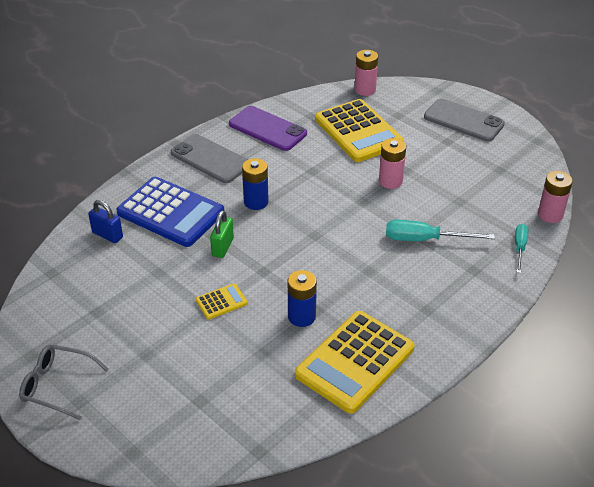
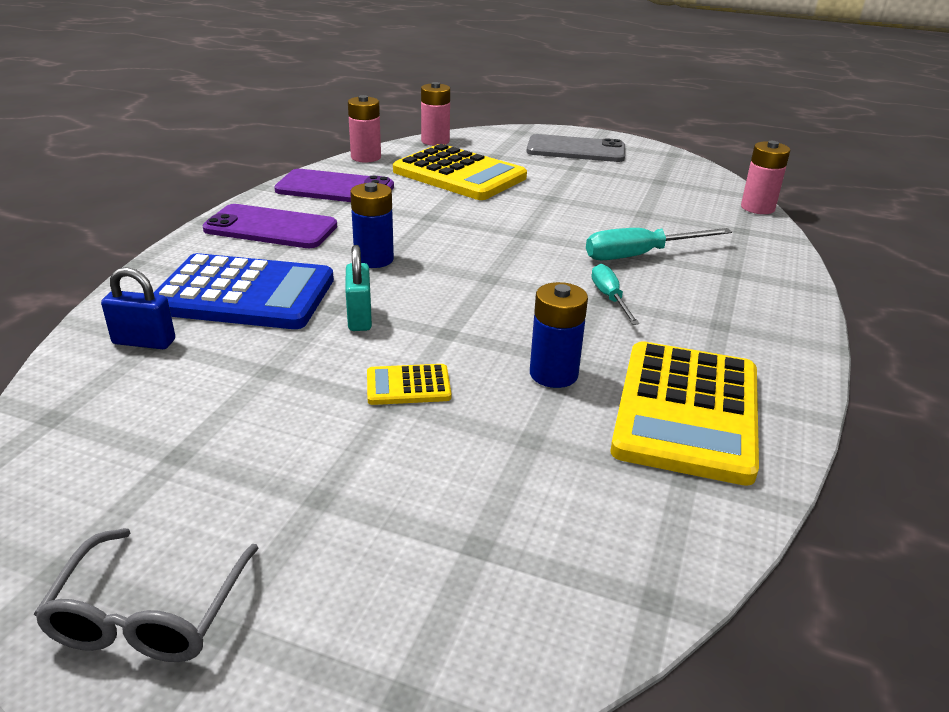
camera: 25 degrees left, 10 degrees down
grey glasses [19,344,109,420] -> grey glasses turned 75 degrees counterclockwise [34,528,259,662]
grey phone [171,134,248,183] -> purple phone [202,204,337,248]
yellow calculator [196,283,248,320] -> yellow calculator turned 135 degrees counterclockwise [367,364,451,405]
green padlock [210,210,234,258] -> turquoise padlock [345,245,372,331]
pink battery [379,138,406,189] -> pink battery moved to [348,95,381,163]
turquoise screwdriver [515,224,528,273] -> turquoise screwdriver moved to [591,264,639,325]

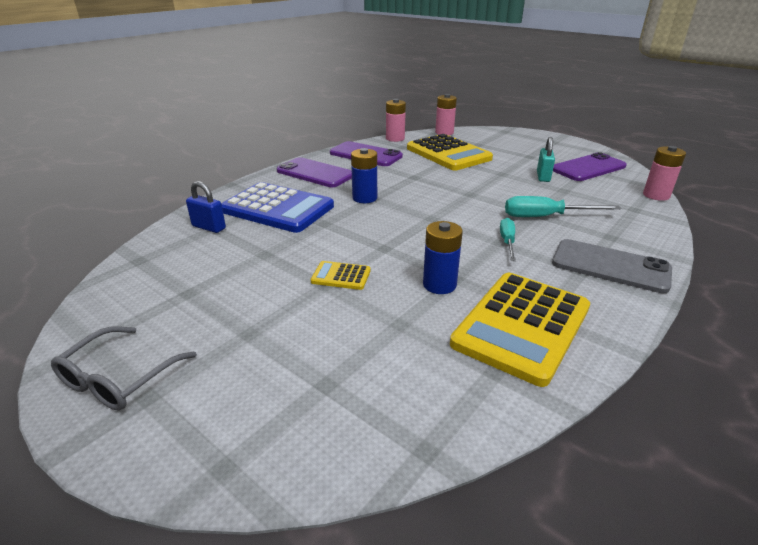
camera: 20 degrees right, 0 degrees up
turquoise padlock [345,245,372,331] -> turquoise padlock moved to [537,137,555,182]
grey phone [527,134,625,162] -> grey phone moved to [552,239,672,293]
none -> purple phone [553,152,627,181]

